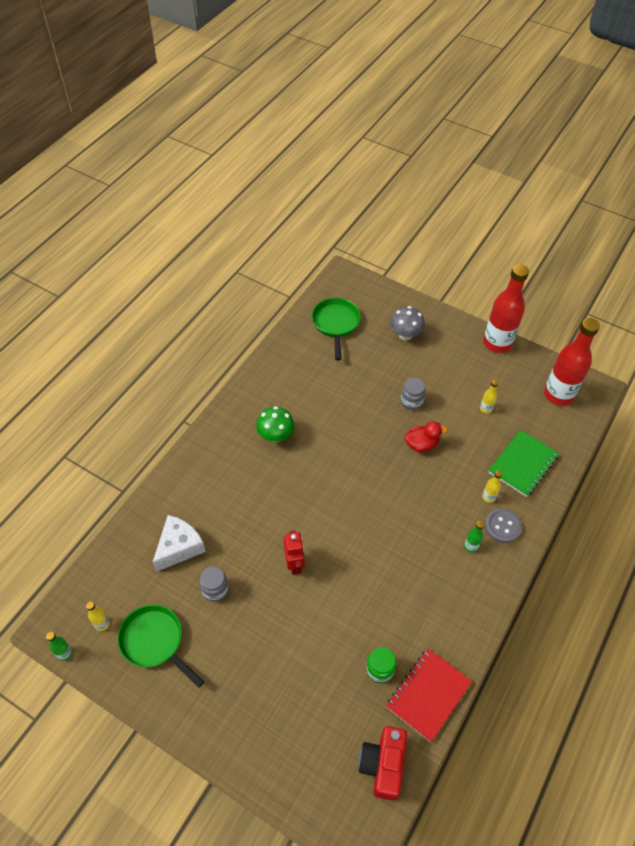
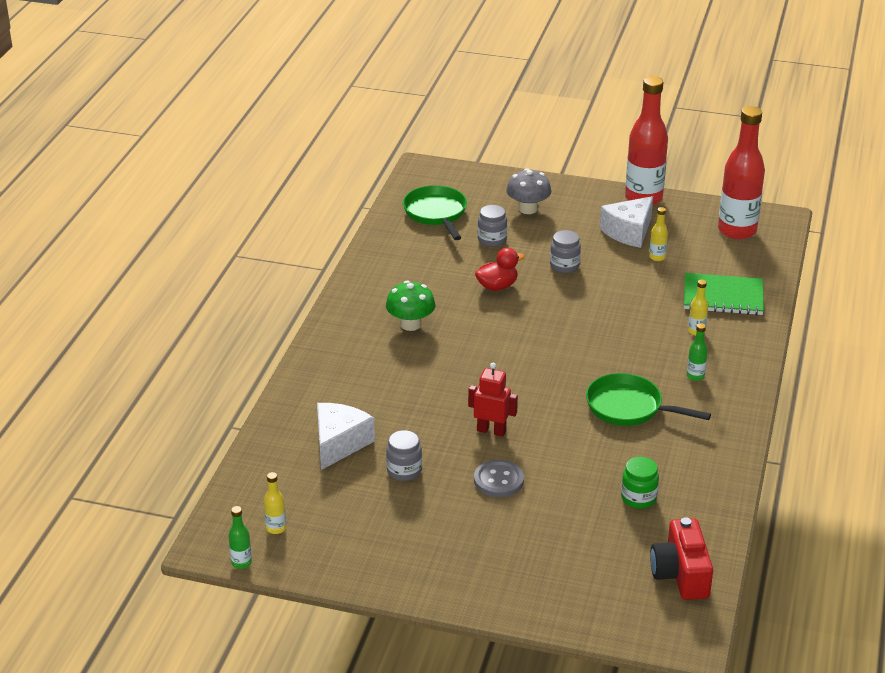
camera: 15 degrees left, 20 degrees down
green pan [118,605,204,688] -> green pan moved to [586,373,711,426]
red robot [284,530,304,575] -> red robot turned 45 degrees counterclockwise [468,363,518,437]
red notebook [386,649,472,742] -> none
red duck [405,422,448,452] -> red duck moved to [475,248,524,291]
grey button [485,508,522,543] -> grey button moved to [474,460,524,497]
green notebook [488,430,559,497] -> green notebook turned 75 degrees clockwise [684,273,764,315]
none -> grey jar [478,205,507,247]
none -> white cheese [600,196,653,248]

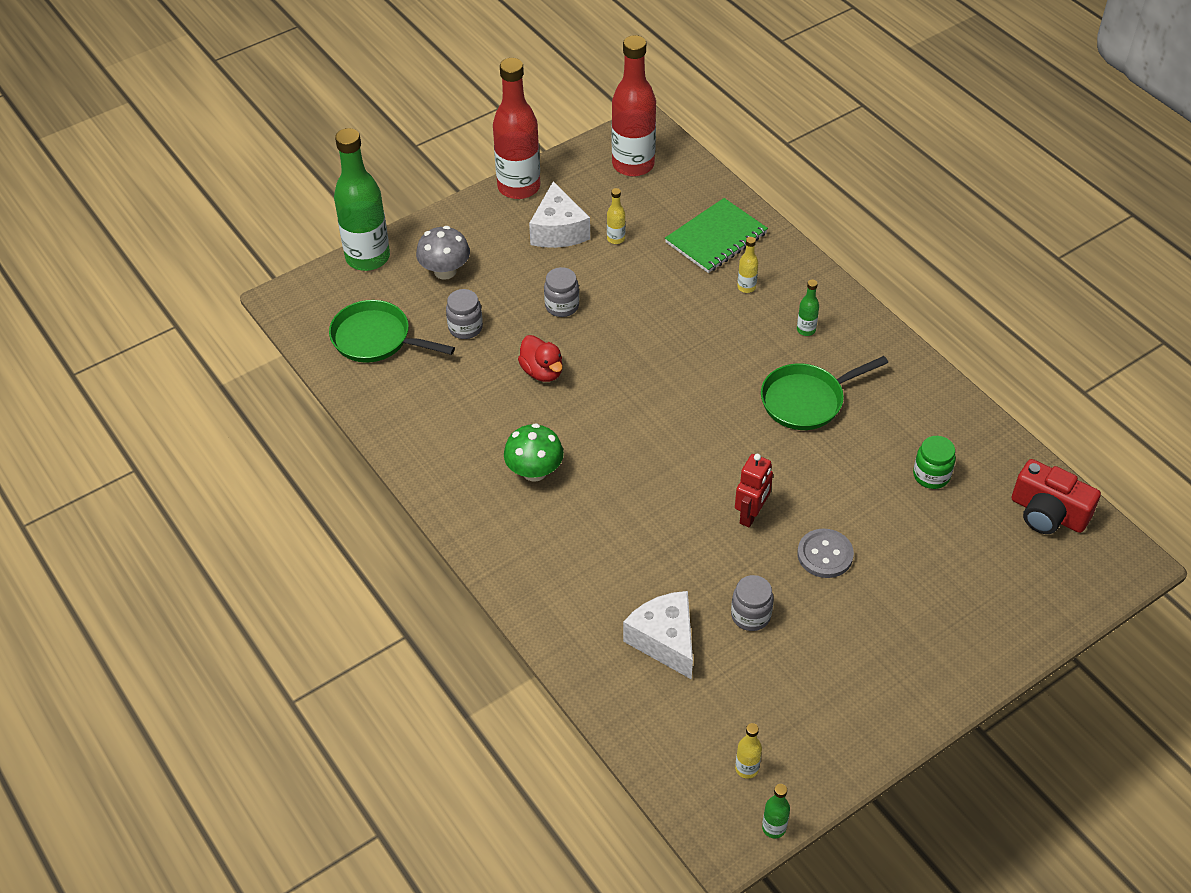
camera: 50 degrees left, 15 degrees up
red robot [468,363,518,437] -> red robot turned 150 degrees clockwise [735,454,773,528]
red duck [475,248,524,291] -> red duck turned 135 degrees clockwise [518,335,563,382]
none -> green bottle [334,128,390,271]

